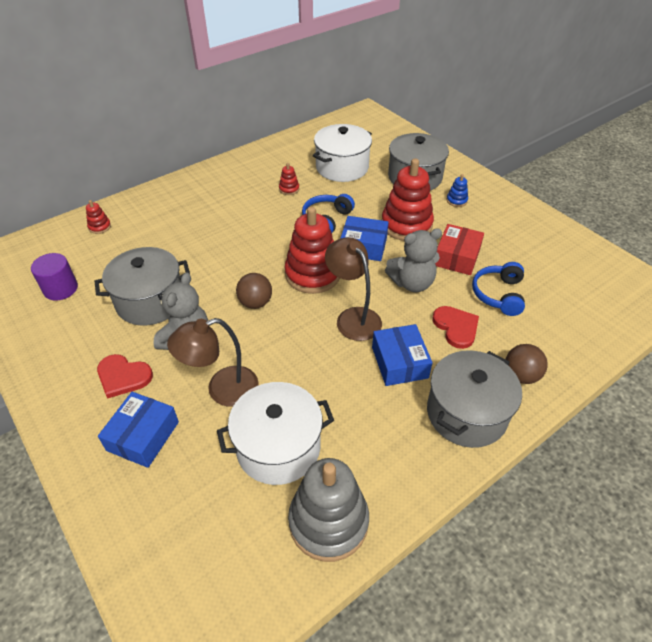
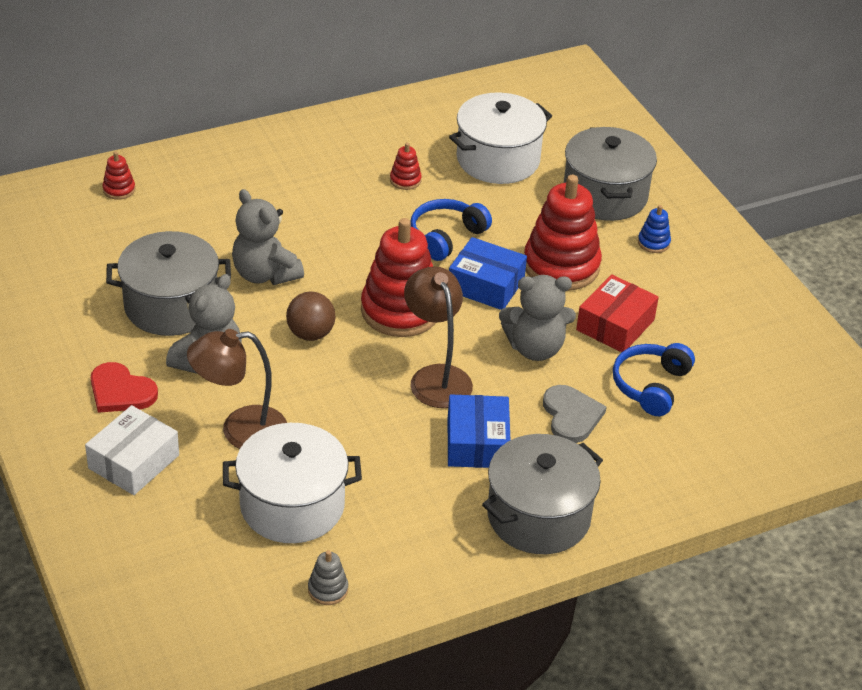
camera: 10 degrees right, 5 degrees down
purple cylinder [31,253,78,301] -> none
blue box [98,392,179,468] -> white box [85,405,179,495]
grey stacking toy [288,458,369,562] -> grey stacking toy [308,550,348,605], size x0.43
red heart [432,306,479,349] -> grey heart [543,385,607,443]
brown ball [505,344,548,384] -> none
none -> grey teddy bear [232,189,304,285]

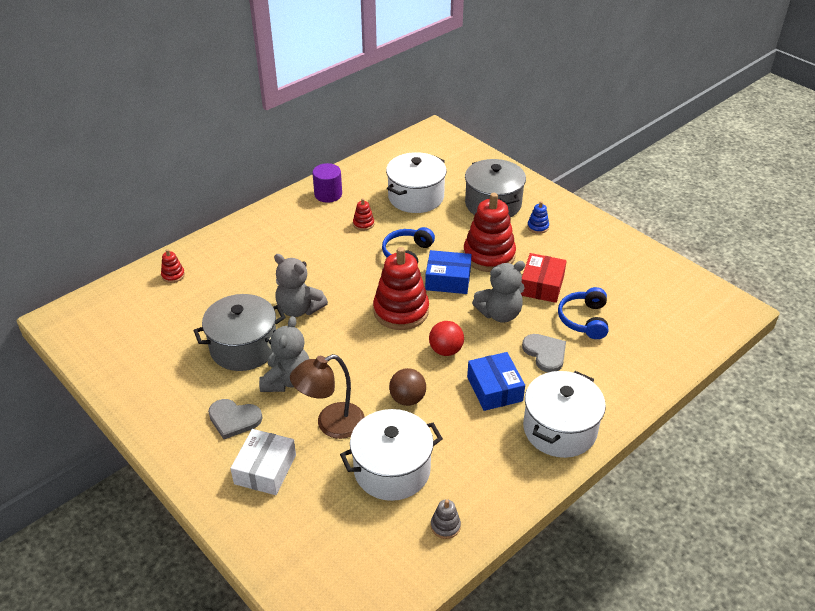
camera: 15 degrees left, 0 degrees up
red heart [91,362,158,413] -> grey heart [208,399,262,439]
brown ball [286,292,336,341] -> brown ball moved to [389,368,426,406]
brown lamp [404,266,473,408] -> red ball [429,321,464,356]
grey pot [482,434,603,554] -> white pot [523,371,606,458]
none -> purple cylinder [313,163,342,203]

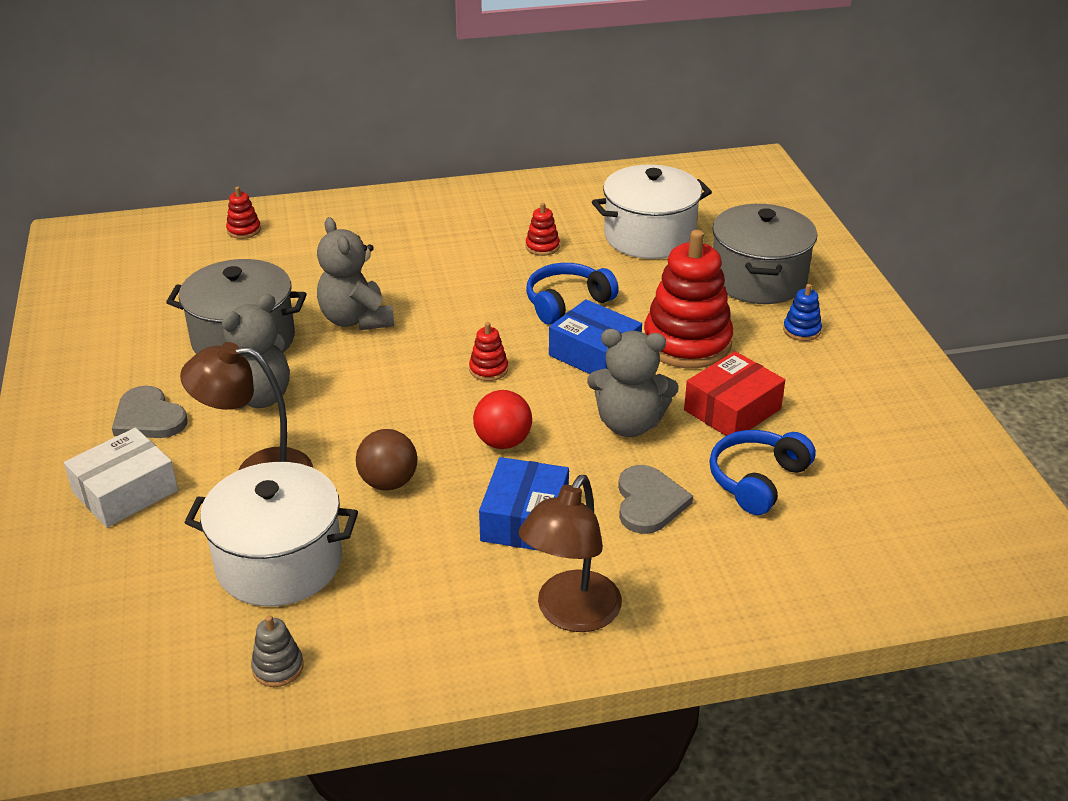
camera: 30 degrees right, 5 degrees down
purple cylinder [313,163,342,203] -> none
red stacking toy [373,247,429,330] -> red stacking toy [469,322,508,381], size x0.43
white pot [523,371,606,458] -> brown lamp [519,475,622,632]

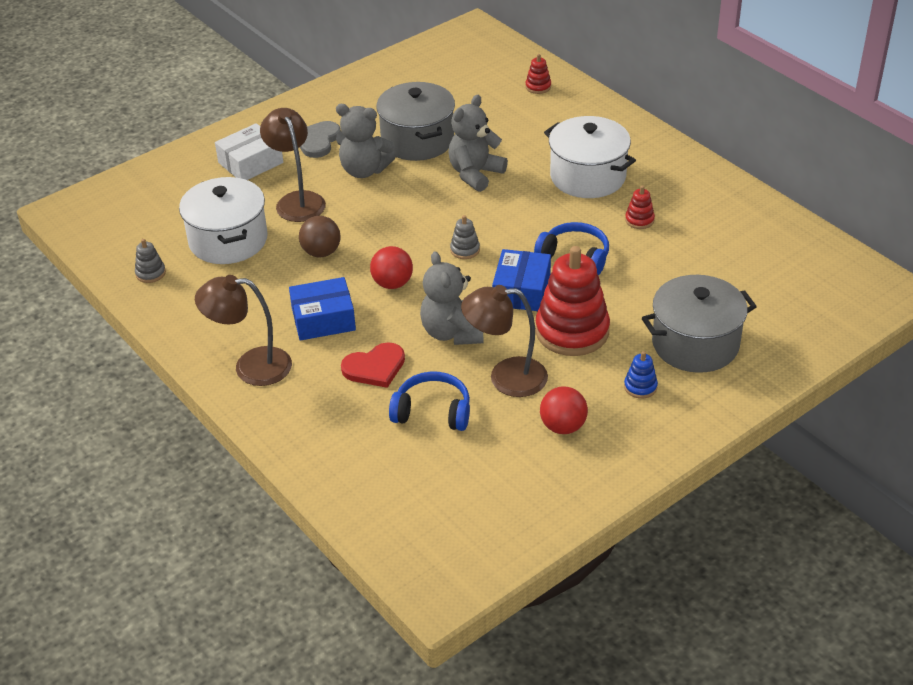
camera: 65 degrees right, 5 degrees up
white box [64,428,178,528] -> white box turned 60 degrees counterclockwise [215,123,283,180]
red stacking toy [469,322,508,381] -> grey stacking toy [450,215,480,259]
white pot [592,164,712,259] -> white pot moved to [544,116,636,198]
grey heart [618,465,693,534] -> red heart [341,342,405,388]
red box [684,351,785,436] -> brown lamp [461,285,548,397]
none -> red ball [540,386,588,434]

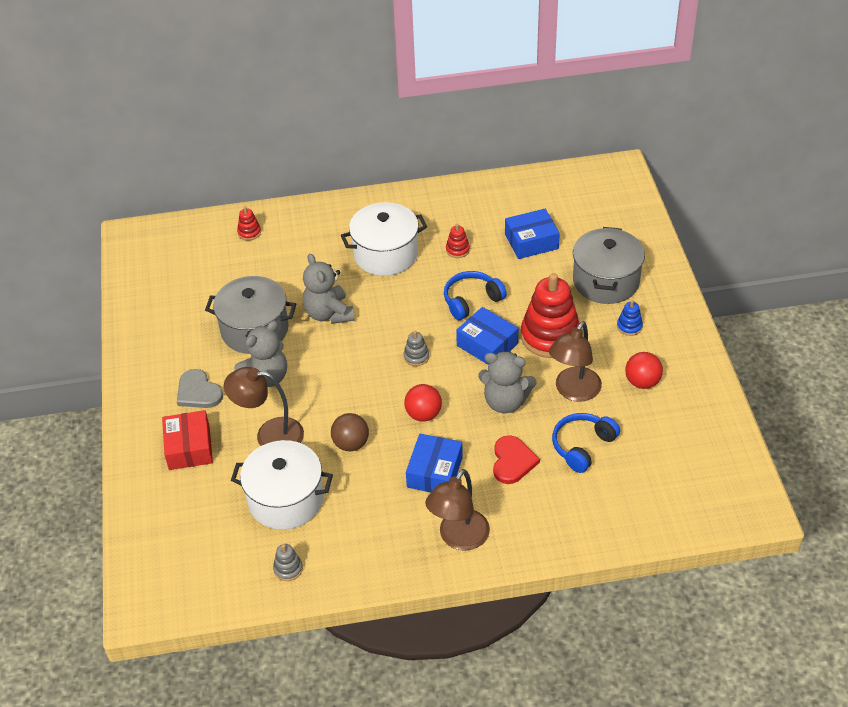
camera: 60 degrees left, 5 degrees up
white box [215,123,283,180] -> red box [162,410,213,470]
none -> blue box [505,209,560,259]

